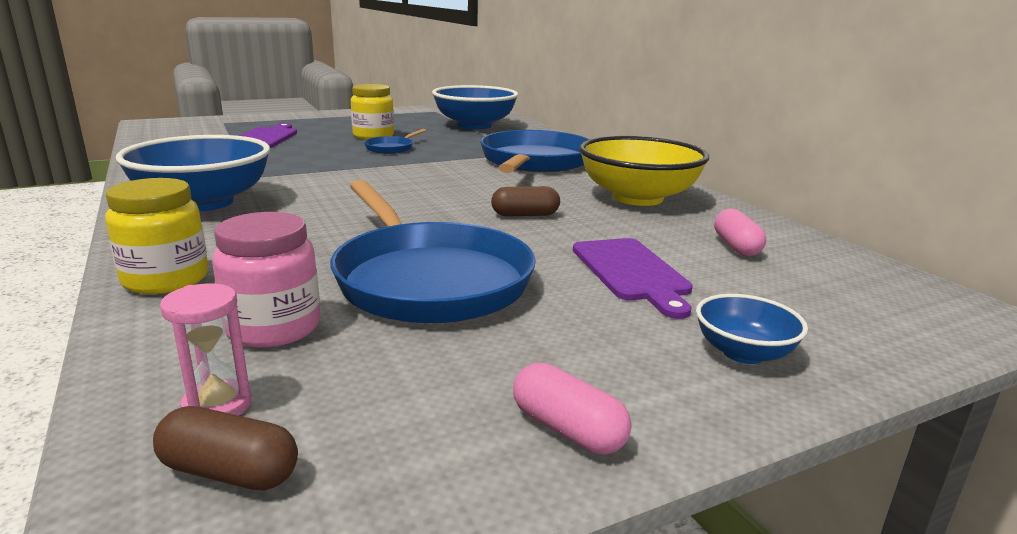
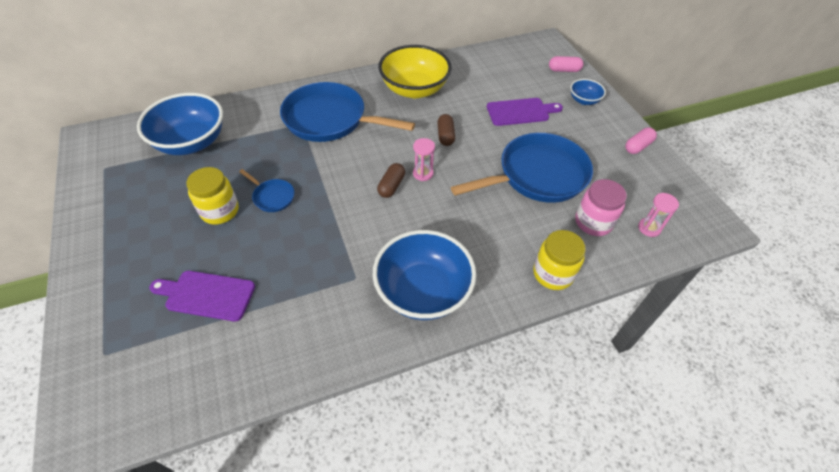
camera: 85 degrees left, 30 degrees up
brown capsule [153,406,298,490] -> brown capsule moved to [377,163,405,198]
pink capsule [714,208,766,257] -> pink capsule moved to [549,56,584,72]
none -> pink hourglass [413,138,435,181]

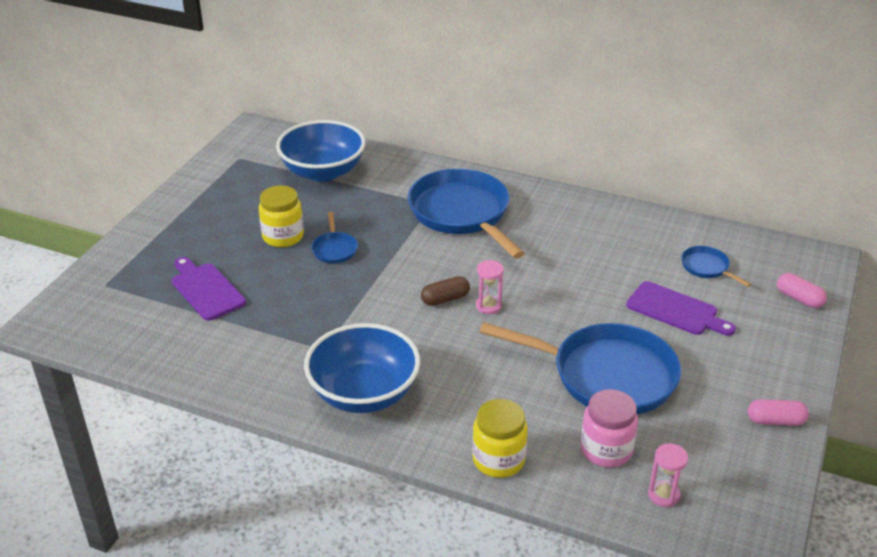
camera: 45 degrees right, 15 degrees down
yellow bowl [378,45,452,98] -> none
brown capsule [437,114,455,146] -> none
blue bowl [570,79,606,105] -> none
none -> blue pan [681,246,751,287]

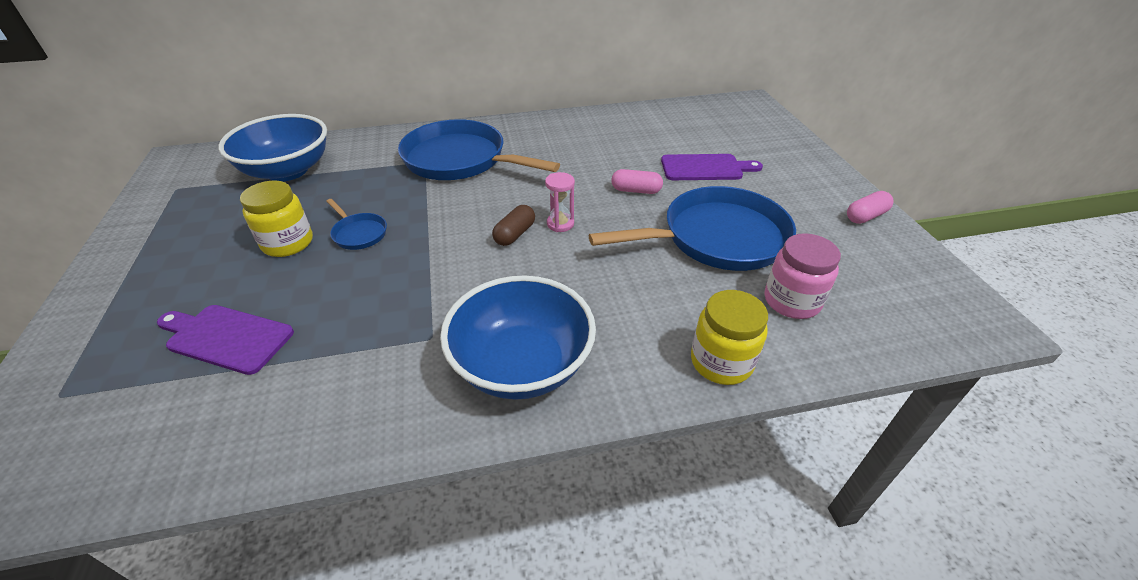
camera: 35 degrees left, 5 degrees up
pink hourglass [648,443,688,507] -> none
blue pan [681,246,751,287] -> none
pink capsule [777,273,827,308] -> pink capsule moved to [611,169,663,194]

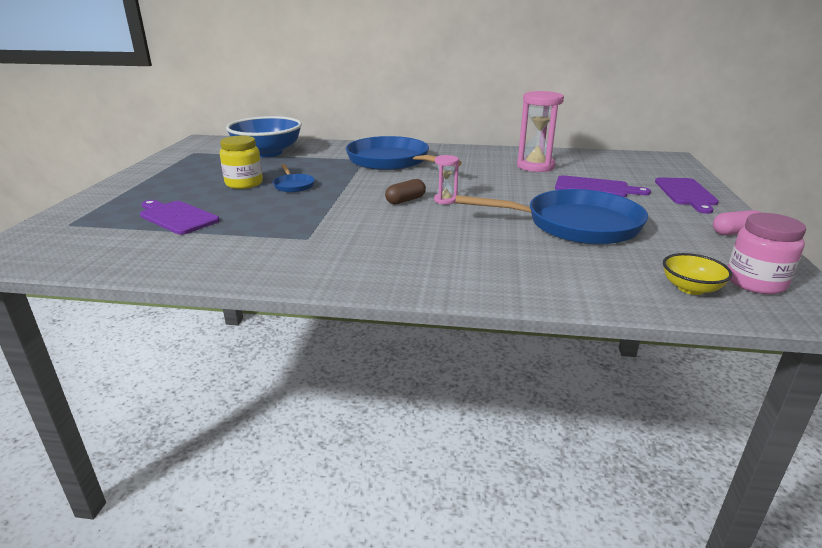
camera: 20 degrees right, 15 degrees down
blue bowl [440,275,596,400] -> none
pink capsule [611,169,663,194] -> none
yellow jar [691,290,768,385] -> none
pink jar [765,233,841,319] -> pink jar moved to [728,213,806,294]
none -> pink hourglass [517,91,564,172]
none -> purple cutting board [655,177,719,214]
none -> yellow bowl [663,253,732,295]

